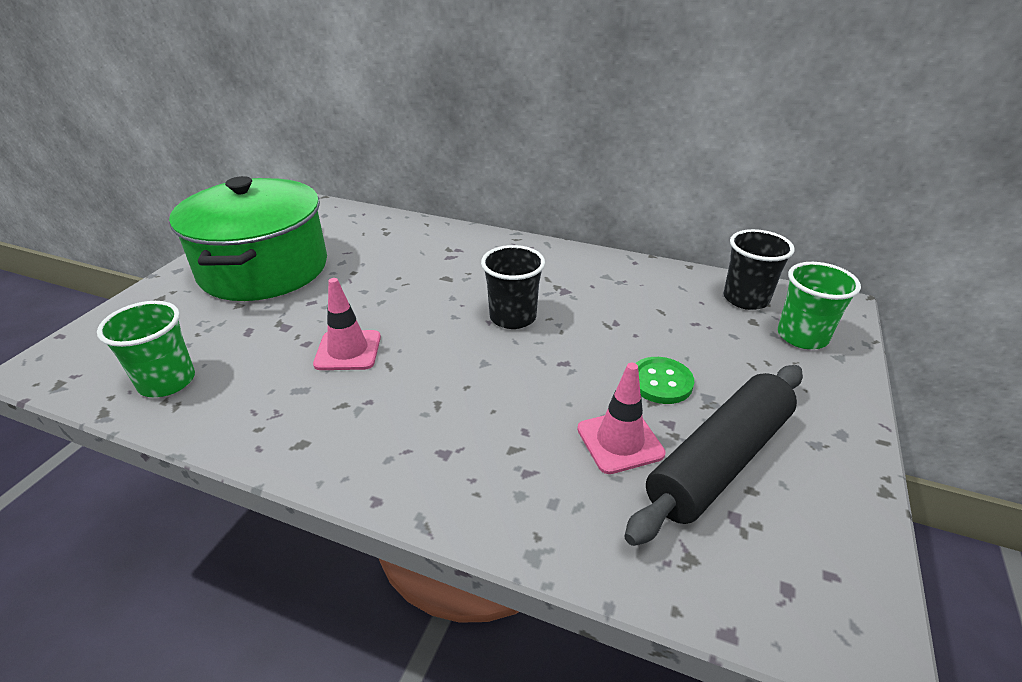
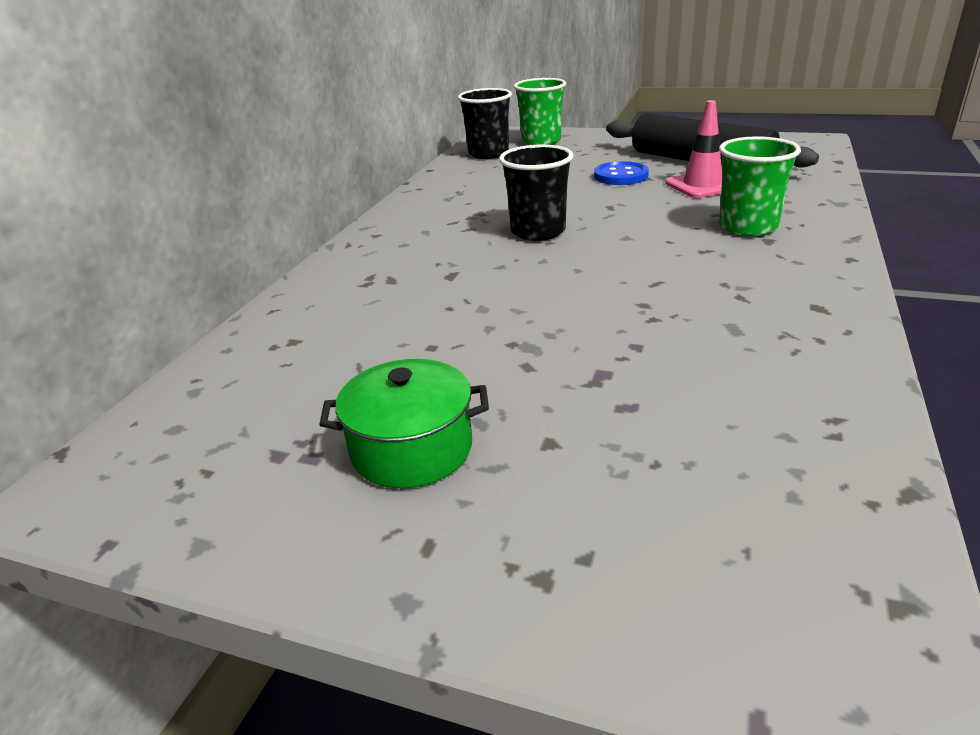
camera: 90 degrees left, 5 degrees down
green cup [97,301,195,397] -> green cup moved to [719,137,801,236]
green pot [169,176,327,301] -> green pot [319,359,489,488], size x0.45
pink traffic cone [313,278,381,370] -> none
green button [636,357,694,404] -> blue button [594,161,649,185]

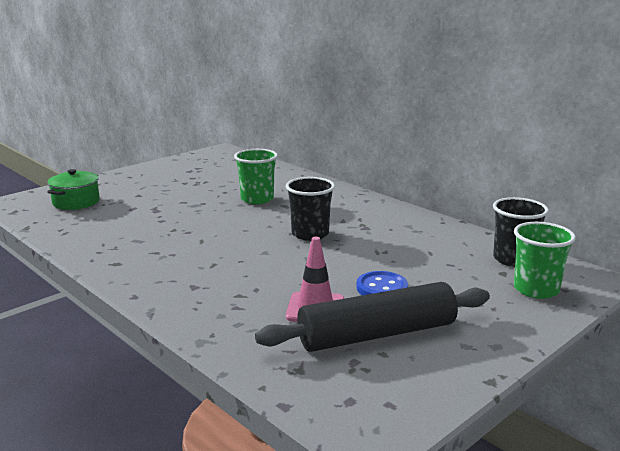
camera: 115 degrees right, 10 degrees down
green pot [319,359,489,488] -> green pot moved to [47,169,100,210]
green cup [719,137,801,236] -> green cup moved to [234,149,278,204]

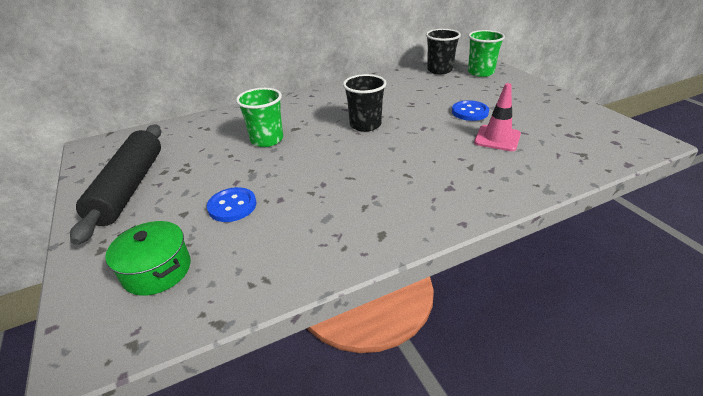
camera: 70 degrees left, 15 degrees up
black rolling pin [255,282,490,352] -> black rolling pin moved to [70,125,161,245]
none -> blue button [207,187,256,222]

